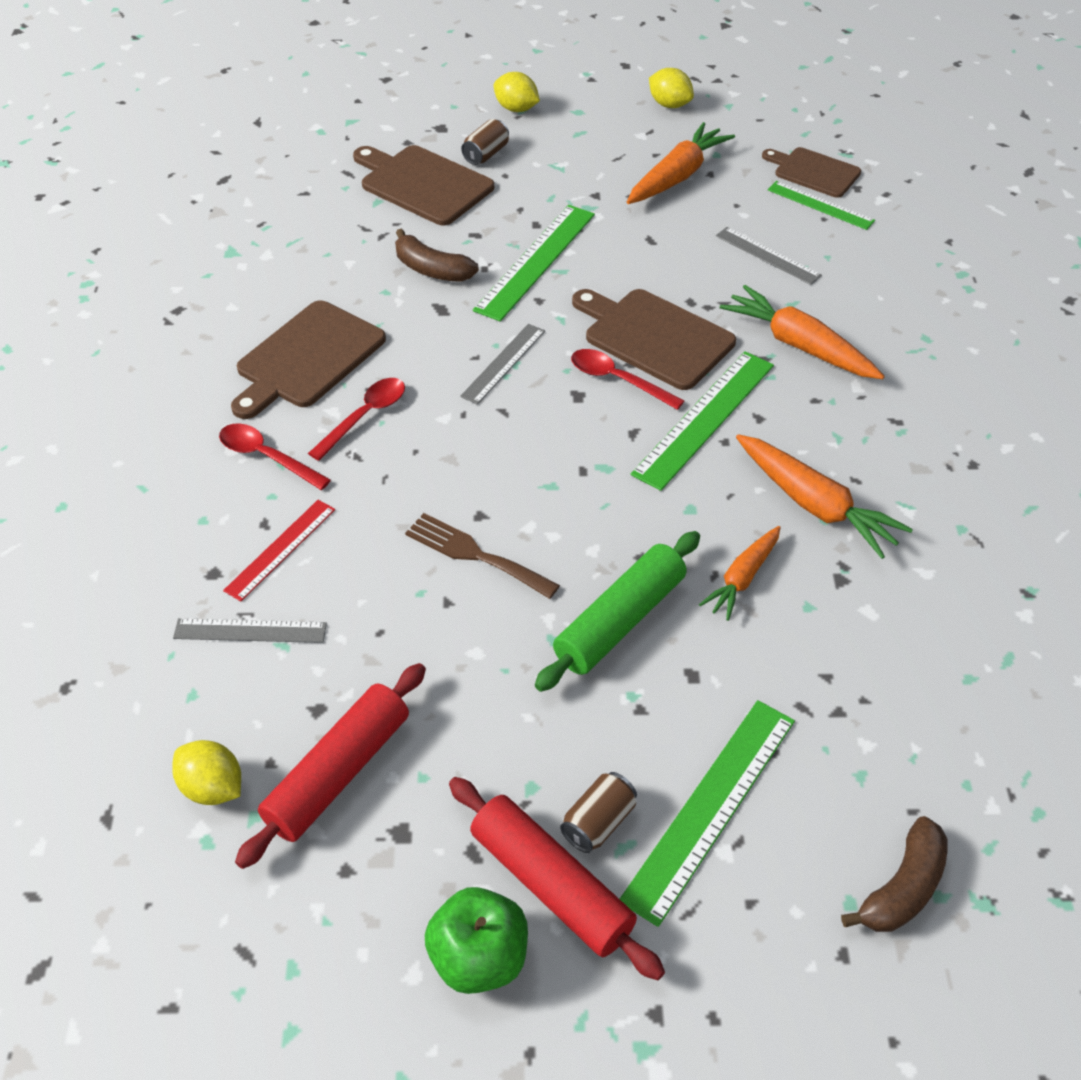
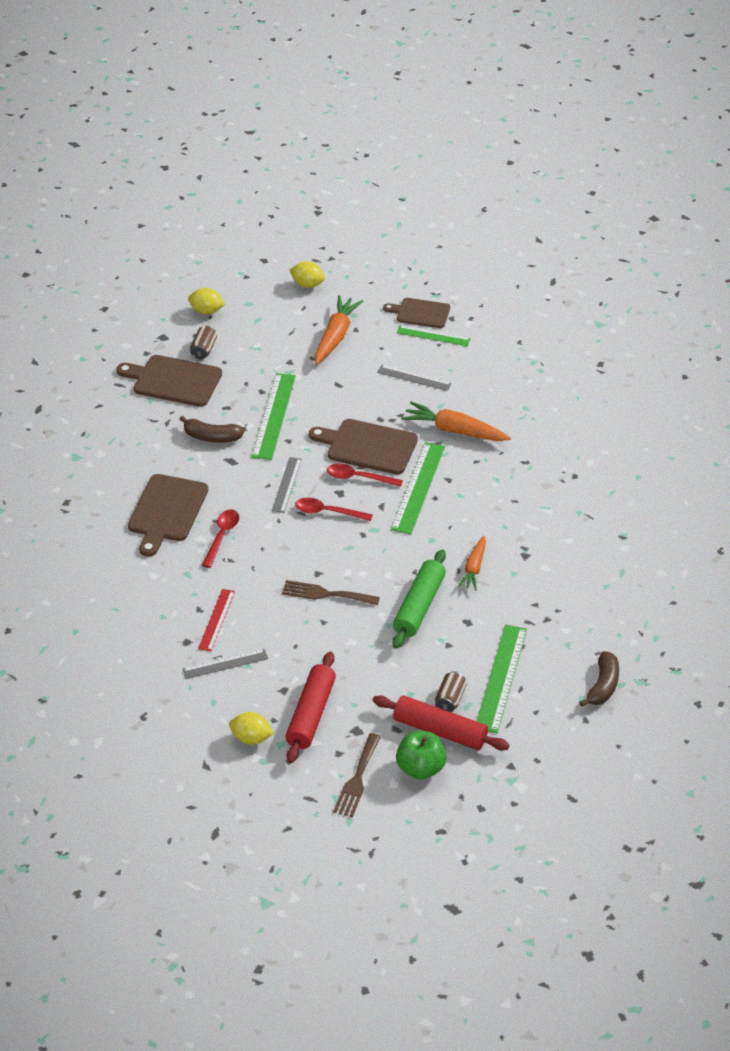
camera: 20 degrees left, 5 degrees down
red spoon [219,423,331,490] -> red spoon moved to [295,498,373,521]
orange carrot [736,434,913,559] -> none
none -> brown fork [333,733,381,817]

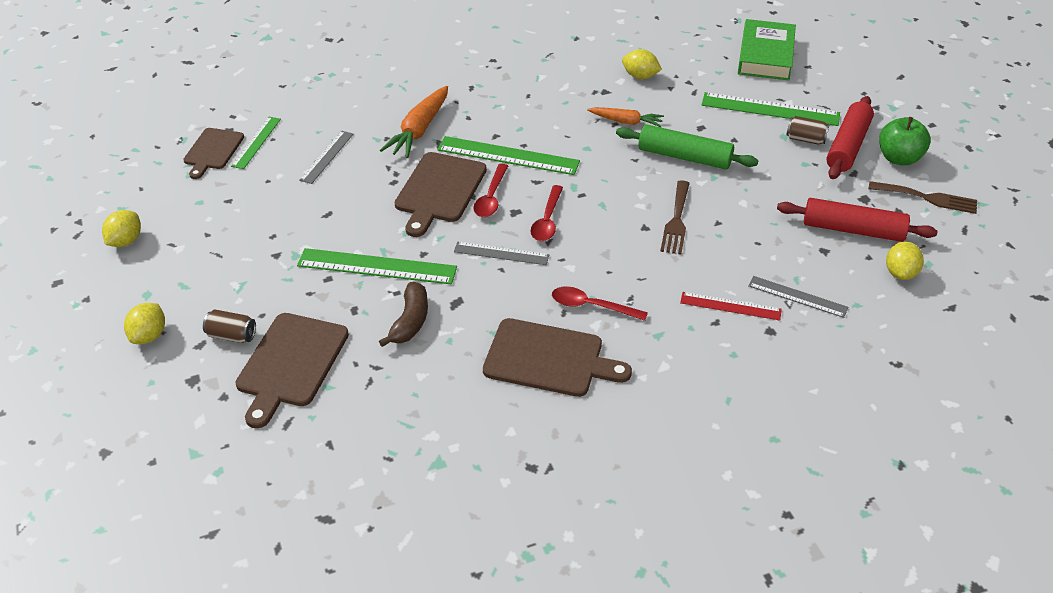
camera: 90 degrees left, 0 degrees up
grey ruler [183,649,268,679] -> grey ruler turned 45 degrees counterclockwise [748,276,848,318]
orange carrot [315,295,363,365] -> none
brown banana [579,651,619,707] -> green book [738,19,796,80]
none -> yellow lemon [622,49,662,79]

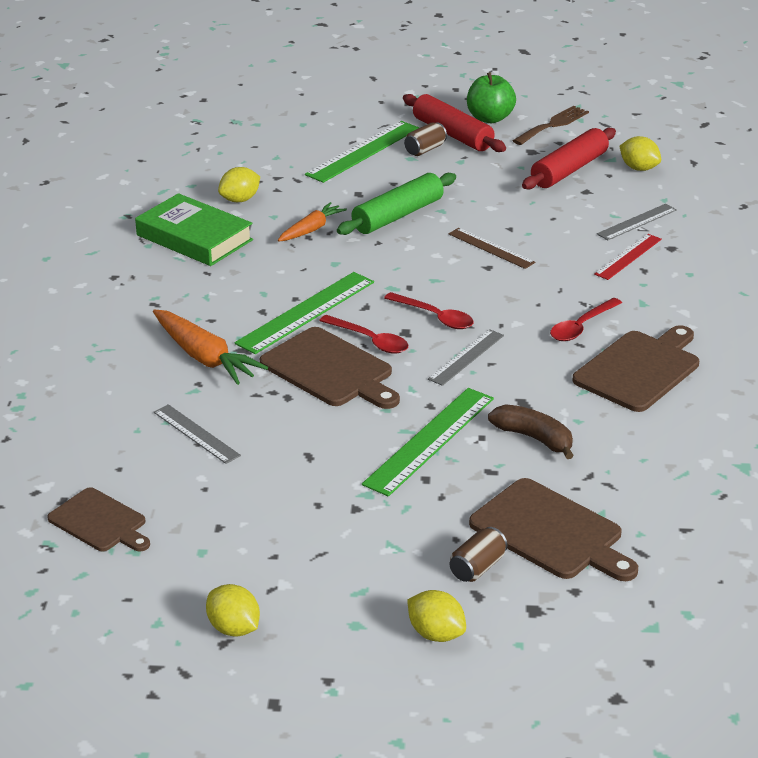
camera: 65 degrees left, 10 degrees down
green ruler [231,117,281,169] -> none
brown fork [660,180,690,254] -> brown ruler [449,228,535,269]
green book [738,19,796,80] -> green book moved to [135,193,253,266]

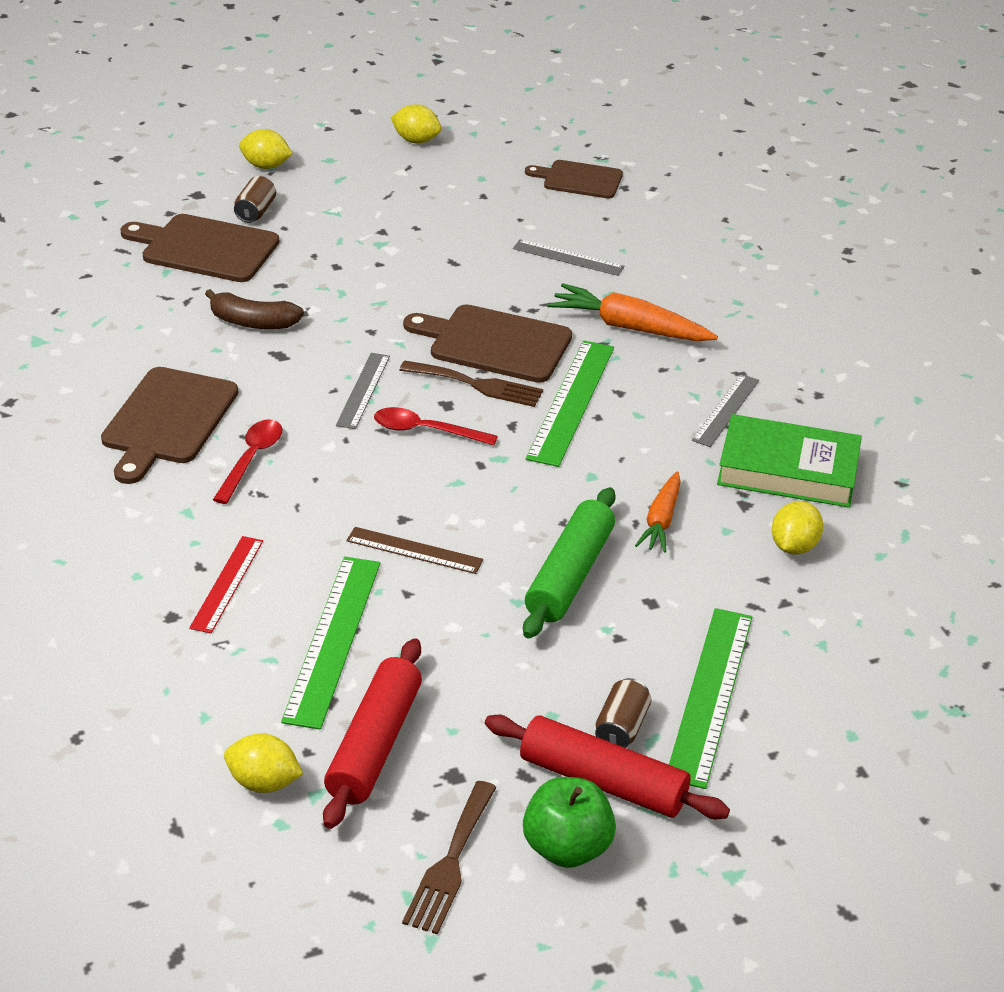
camera: 155 degrees right, 5 degrees up
red spoon [319,315,408,353] -> brown fork [399,360,543,407]
green ruler [362,388,494,497] -> green ruler moved to [281,557,380,730]
grey ruler [597,204,677,240] -> grey ruler moved to [692,374,759,447]

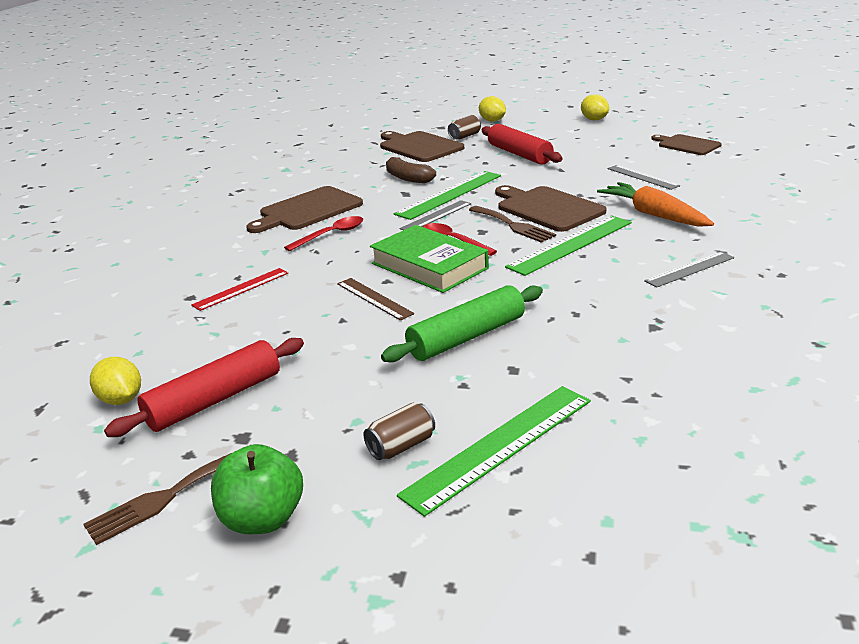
camera: 35 degrees right, 10 degrees down
green ruler [281,557,380,730] -> green ruler moved to [394,171,501,220]
red rolling pin [485,715,730,819] -> red rolling pin moved to [481,124,563,165]
orange carrot [635,471,681,553] -> none
green book [717,414,862,508] -> green book moved to [370,225,489,293]
yellow lemon [772,501,823,554] -> none

